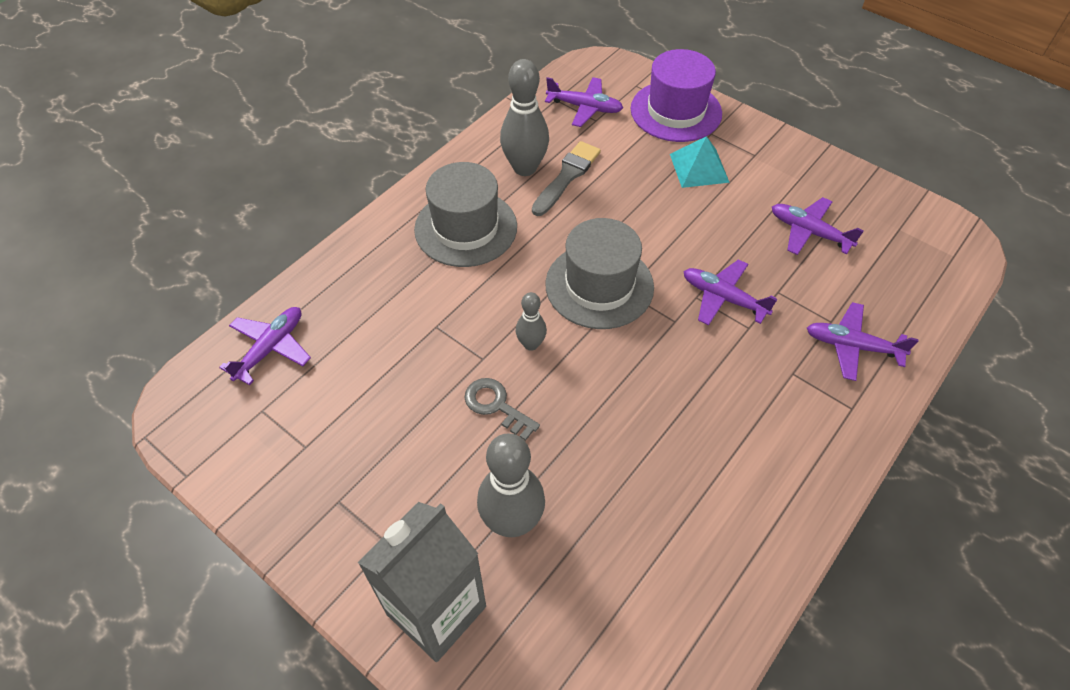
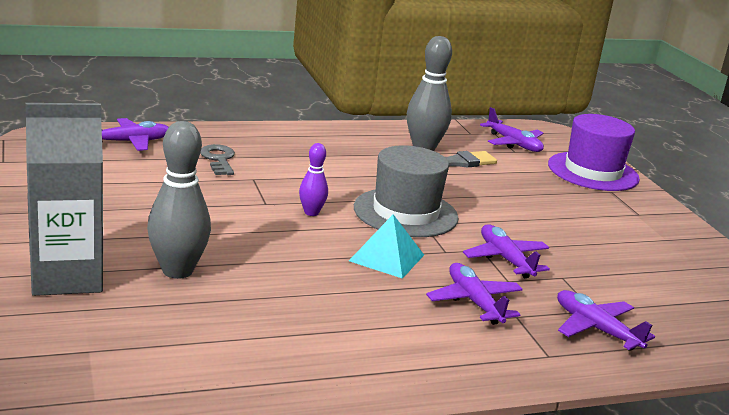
camera: 30 degrees right, 30 degrees down
grey hat [414,162,517,267] -> none
grey key [464,378,540,441] -> grey key moved to [200,144,235,175]
grey bowling pin [516,292,547,351] -> purple bowling pin [299,143,328,216]
turquoise pyramid [670,136,730,188] -> turquoise pyramid moved to [349,214,424,279]
purple plane [772,197,864,255] -> purple plane moved to [426,263,523,325]

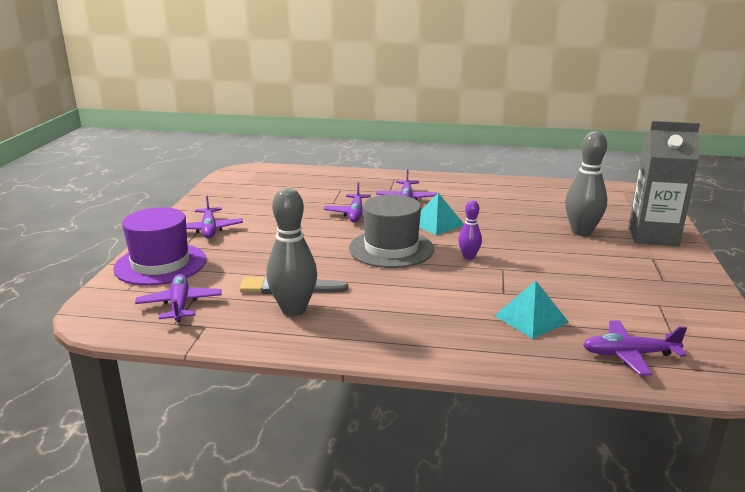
camera: 150 degrees left, 0 degrees up
grey key [200,144,235,175] -> turquoise pyramid [494,281,569,339]
purple plane [557,290,655,351] -> purple plane moved to [186,195,243,238]

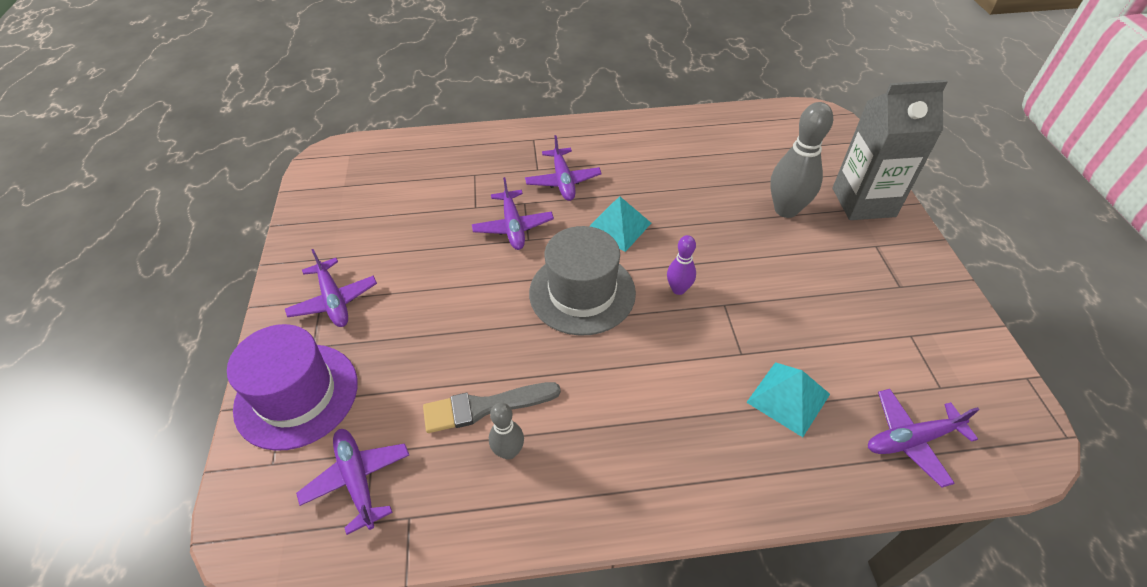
camera: 15 degrees left, 25 degrees up
grey bowling pin [266,188,317,316] -> grey bowling pin [489,403,524,460], size x0.54

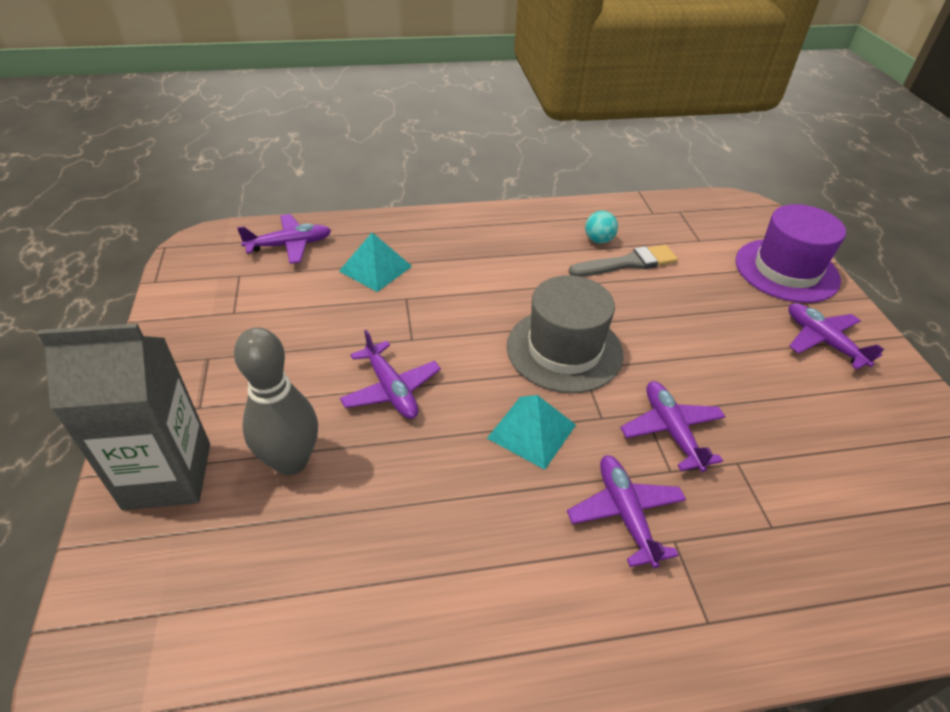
camera: 175 degrees right, 5 degrees down
purple plane [296,429,409,535] -> purple plane moved to [340,329,441,419]
grey bowling pin [489,403,524,460] -> turquoise ball [585,211,618,243]
purple bowling pin [667,235,696,295] -> none

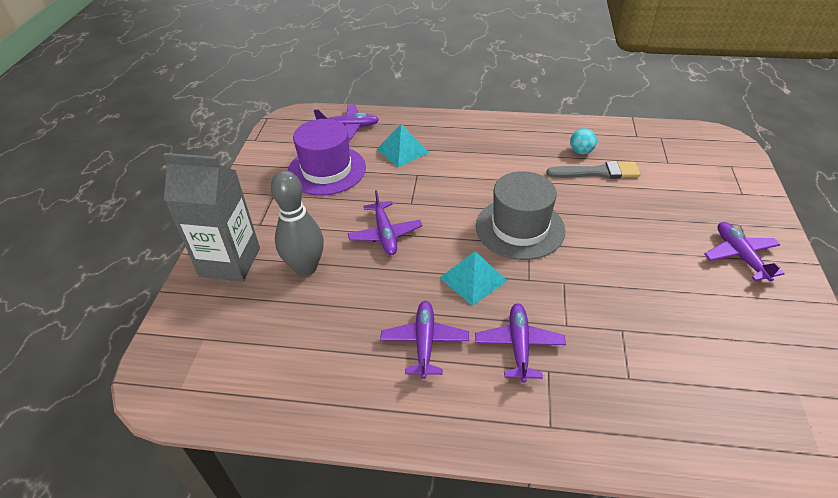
camera: 20 degrees right, 0 degrees up
purple plane [620,381,725,472] -> purple plane moved to [380,301,469,379]
purple hat [736,204,846,303] -> purple hat moved to [288,119,366,195]

